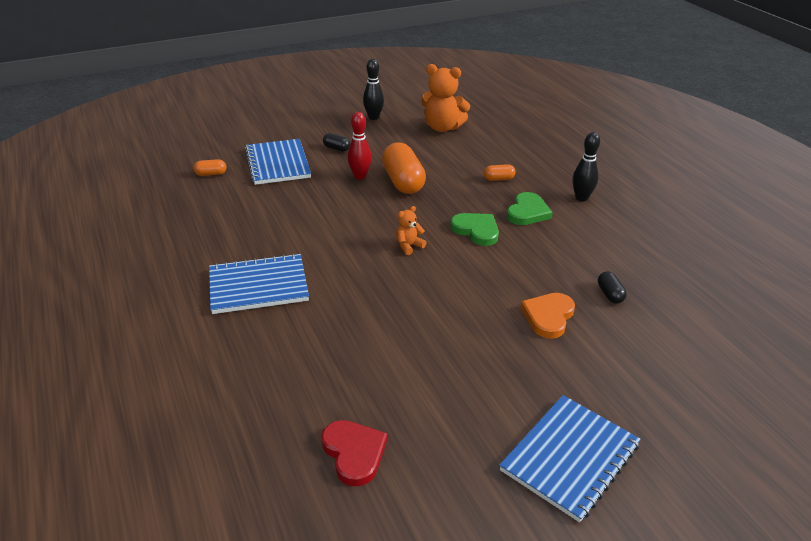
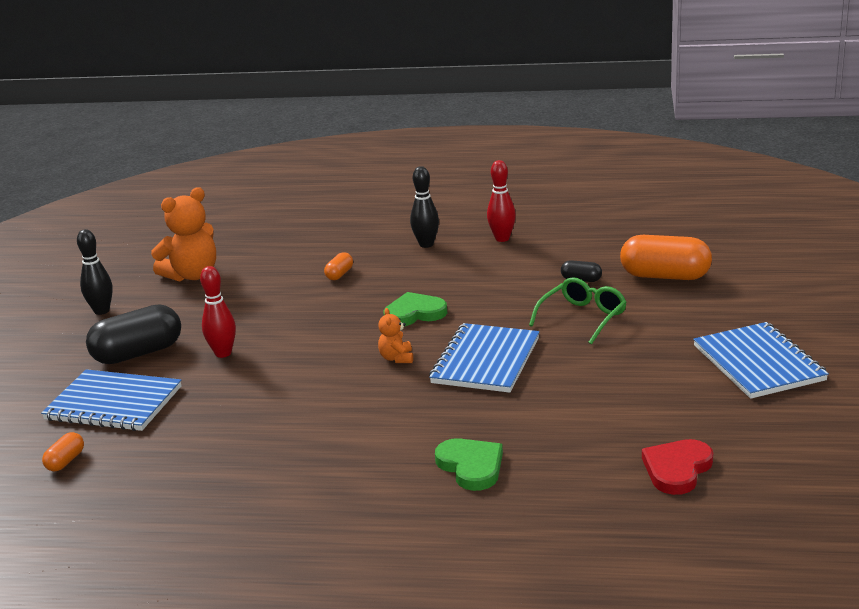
camera: 55 degrees left, 10 degrees down
blue notebook [209,253,309,314] -> blue notebook moved to [429,323,539,393]
red heart [321,420,387,486] -> red heart turned 60 degrees counterclockwise [642,439,713,495]
black capsule [323,133,350,151] -> black capsule [86,304,181,364], size x2.15
orange capsule [382,143,426,194] -> orange capsule moved to [620,235,712,280]
green heart [507,192,553,225] -> green heart moved to [435,438,503,491]
orange heart [520,293,575,339] -> green glasses [529,277,627,345]
none -> red bowling pin [487,160,516,242]

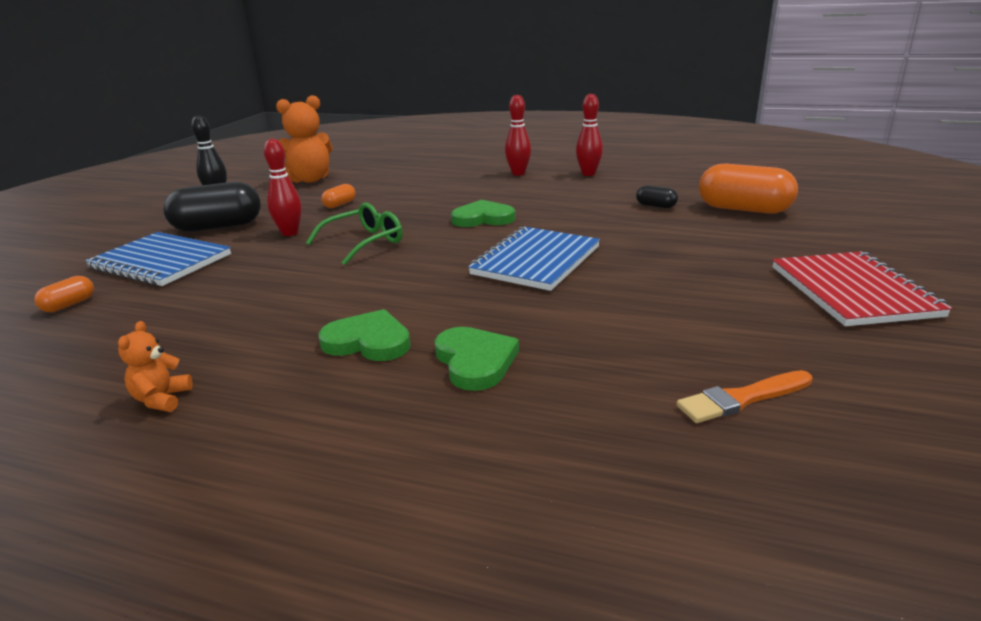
camera: 10 degrees right, 0 degrees up
orange capsule [324,252,353,280] -> orange capsule moved to [321,184,355,208]
orange teddy bear [378,308,413,363] -> orange teddy bear moved to [118,321,193,412]
black bowling pin [410,166,439,248] -> red bowling pin [505,95,531,176]
green glasses [529,277,627,345] -> green glasses moved to [306,202,402,265]
red heart [642,439,713,495] -> orange brush [676,370,813,423]
blue notebook [693,322,829,399] -> red notebook [773,252,952,326]
none -> green heart [318,309,411,361]

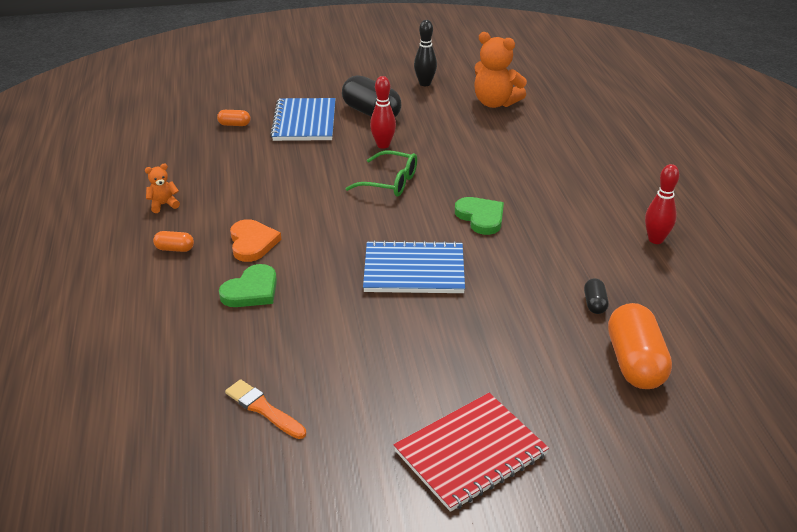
camera: 60 degrees right, 10 degrees up
green heart [318,309,411,361] -> orange heart [230,219,281,262]
orange capsule [321,184,355,208] -> orange capsule moved to [153,231,194,252]
red bowling pin [505,95,531,176] -> none

